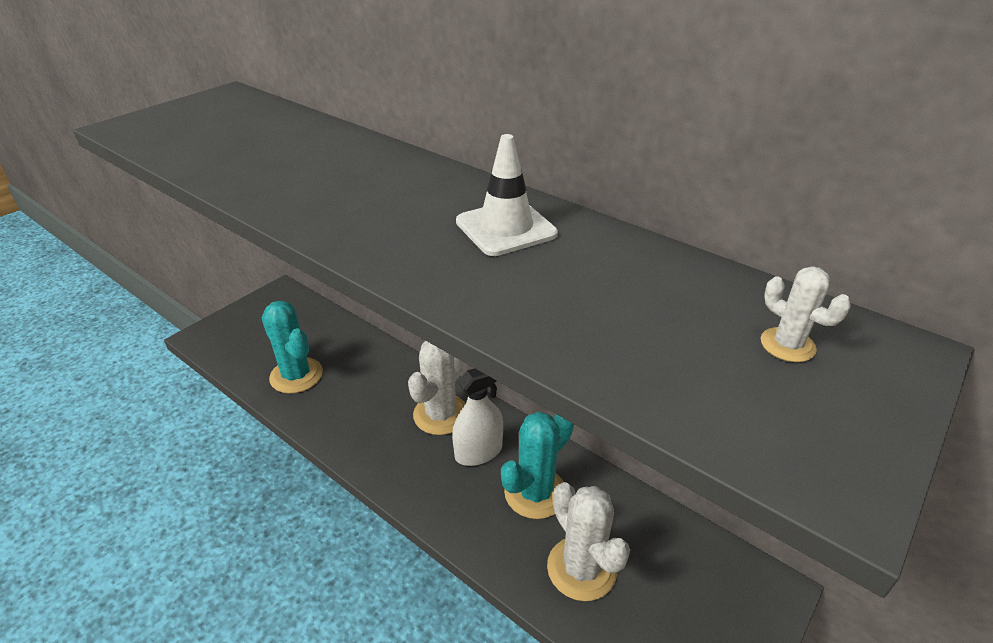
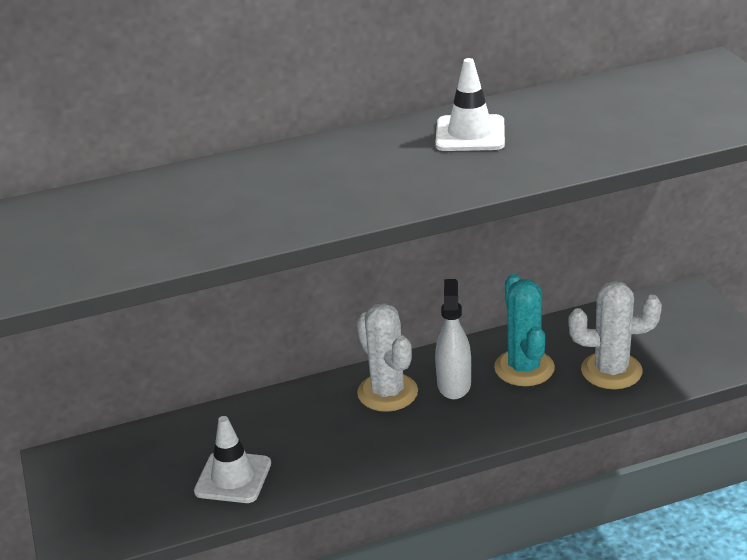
camera: 55 degrees left, 5 degrees down
turquoise cactus [261,300,323,394] -> white traffic cone [194,416,271,503]
white cactus [761,267,851,362] -> none

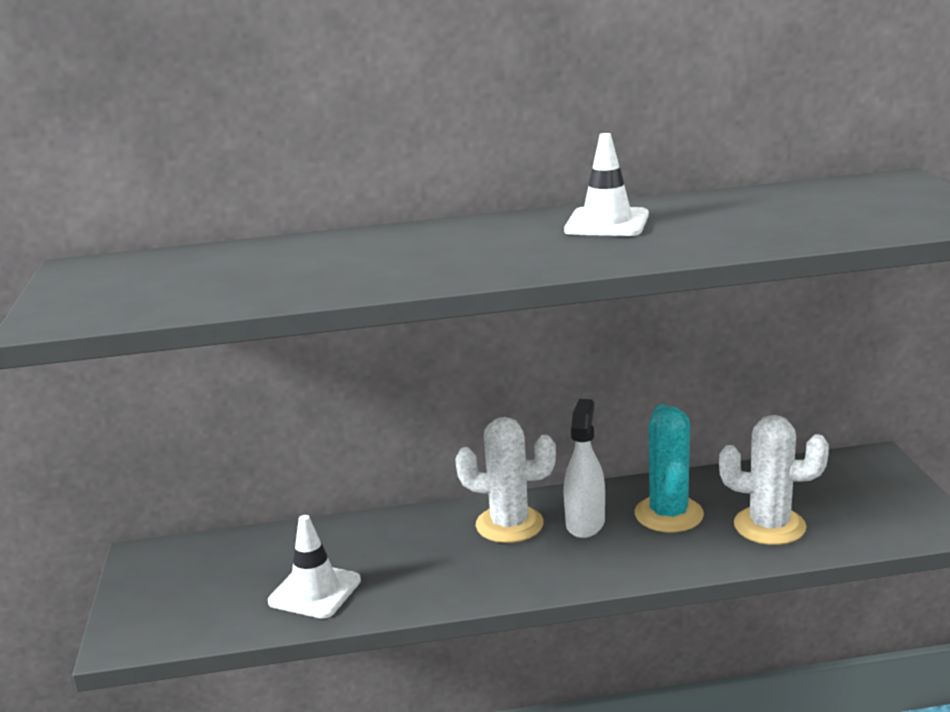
camera: 10 degrees right, 10 degrees down
white cactus [357,303,418,412] -> white cactus turned 60 degrees counterclockwise [455,417,556,543]

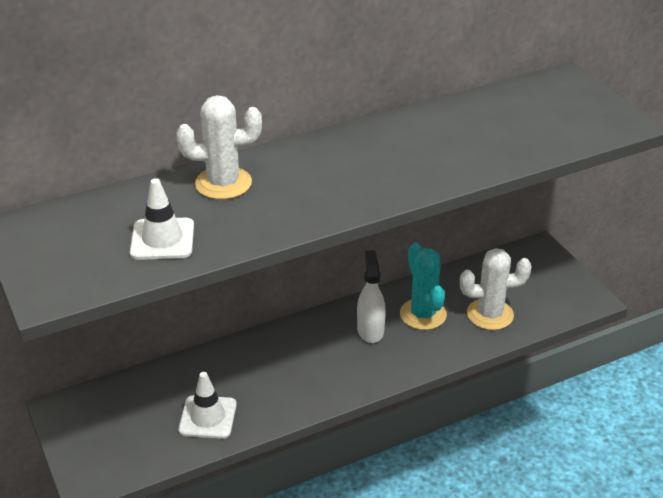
camera: 20 degrees left, 15 degrees up
white cactus [455,417,556,543] -> white cactus moved to [176,95,262,200]
white traffic cone [564,133,649,236] -> white traffic cone moved to [130,178,194,260]

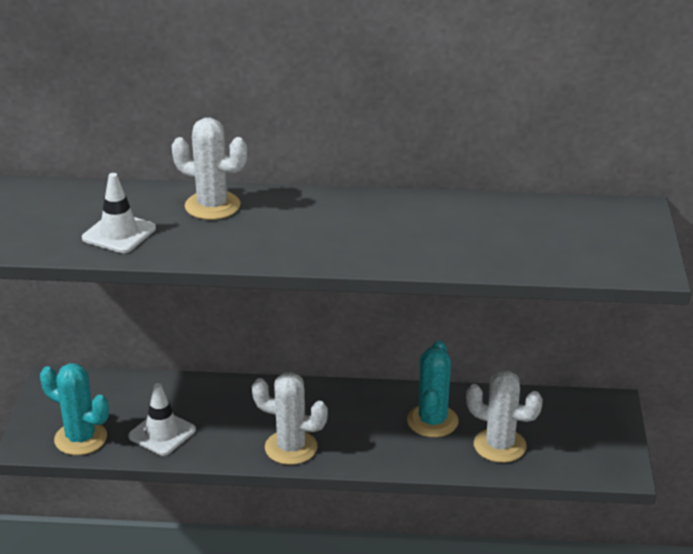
camera: 30 degrees right, 5 degrees down
white spray bottle [357,250,386,343] -> none
none -> turquoise cactus [40,363,109,455]
none -> white cactus [252,372,328,465]

